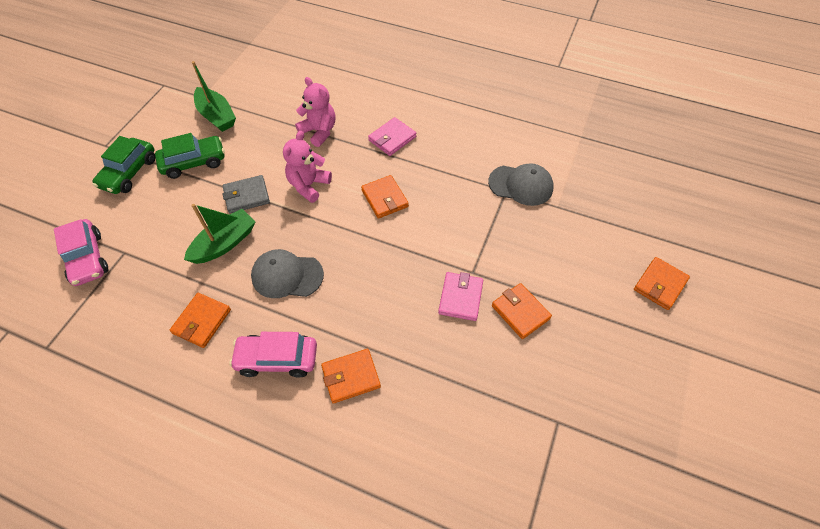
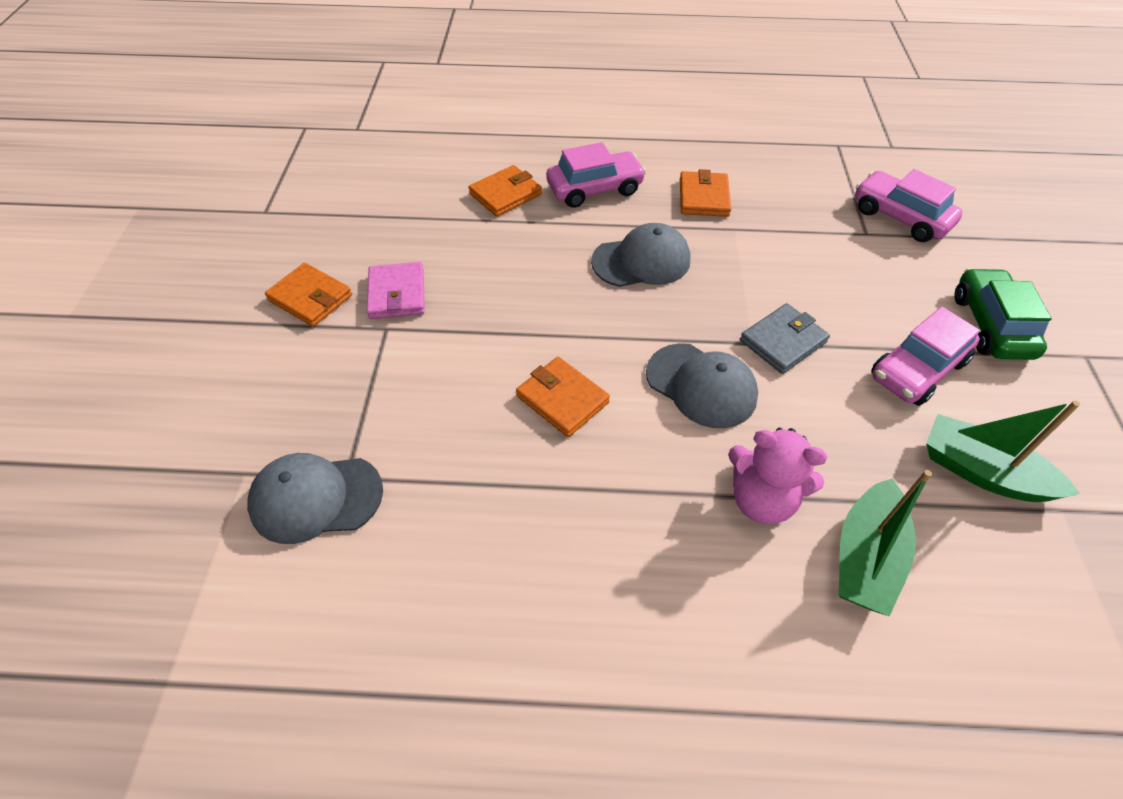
camera: 160 degrees right, 5 degrees down
green car [155,133,225,179] -> pink car [871,306,980,406]
green boat [184,204,256,264] -> green boat moved to [839,470,932,617]
pink teddy bear [283,131,332,203] -> grey cap [646,343,758,428]
pink wallet [368,117,416,156] -> none
orange wallet [634,257,690,310] -> none

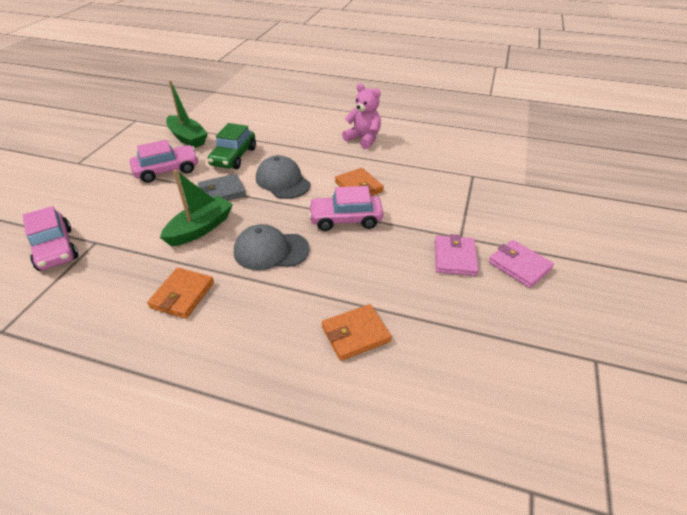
camera: 165 degrees left, 10 degrees down
grey cap [247,453,383,544] -> none
orange wallet [265,263,352,327] -> pink wallet [489,240,554,288]
pink car [546,142,646,208] -> pink car moved to [308,186,383,231]
pink teddy bear [728,428,827,524] -> pink teddy bear moved to [342,83,381,149]
green boat [839,470,932,617] -> green boat moved to [160,170,233,246]
green car [954,268,1052,360] -> green car moved to [208,123,256,169]

